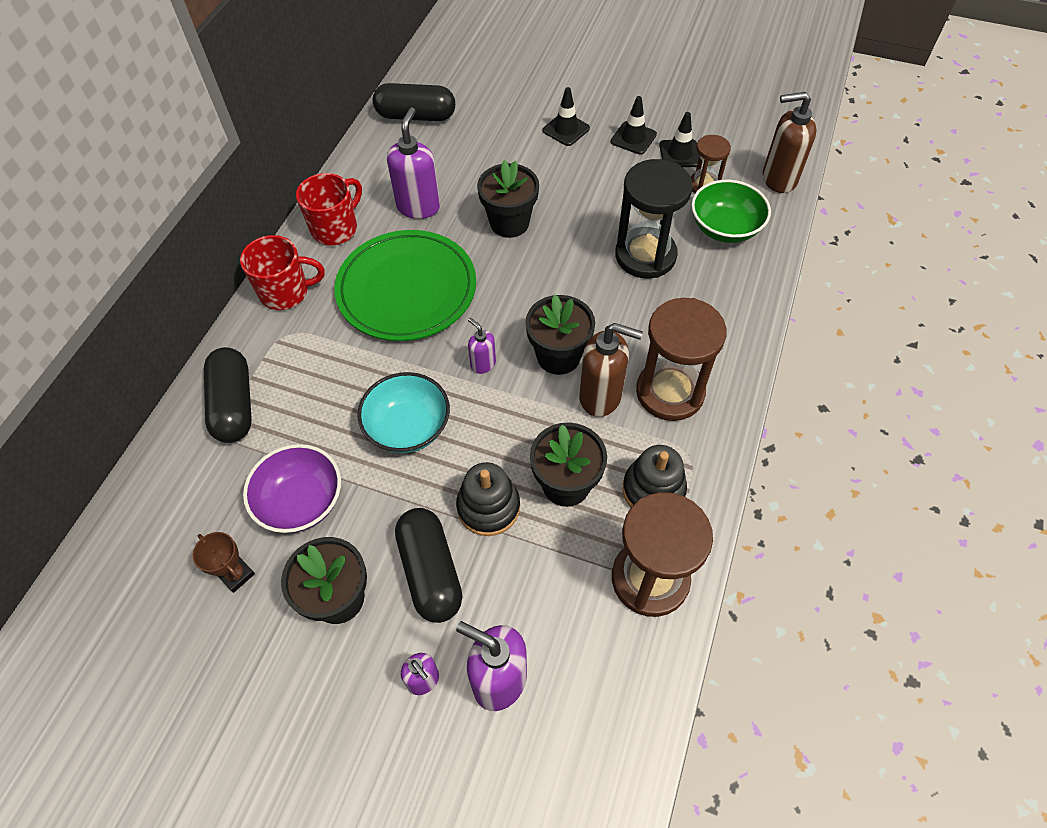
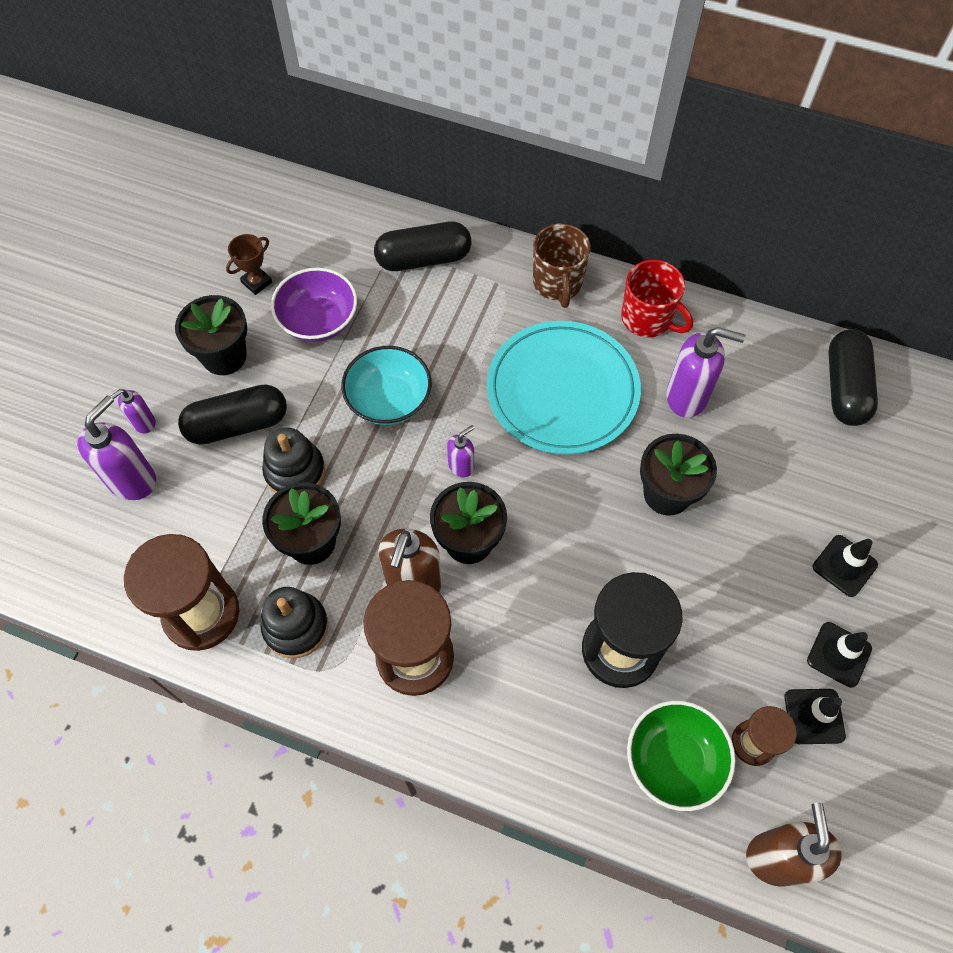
camera: 90 degrees right, 5 degrees up
red mug [240,235,325,310] -> brown mug [533,224,591,308]
green plate [335,230,476,341] -> turquoise plate [487,321,641,454]

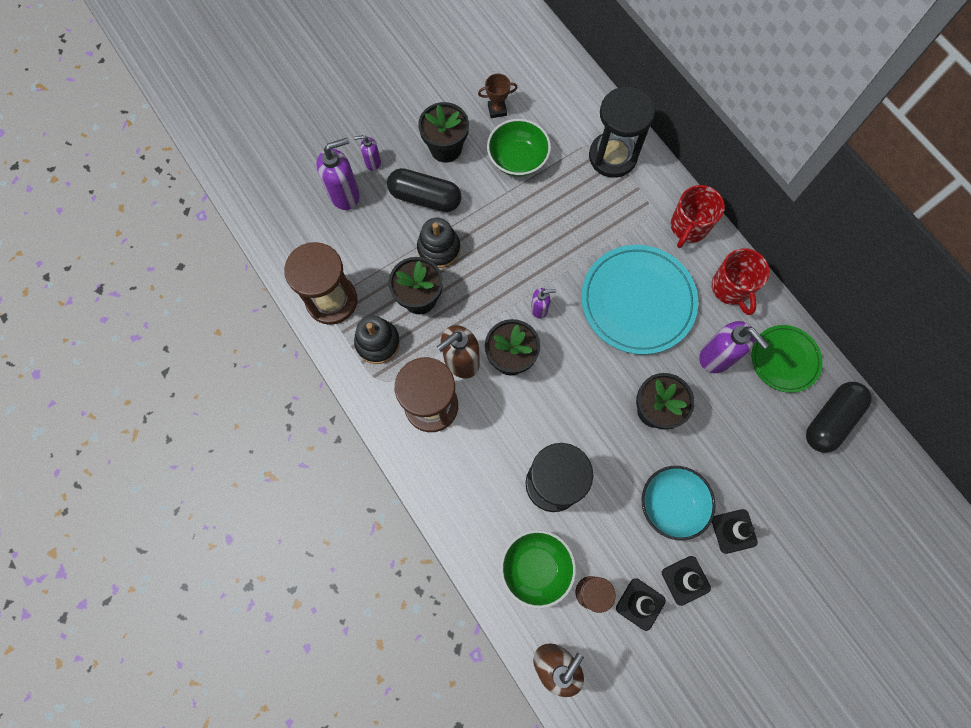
camera: 35 degrees right, 10 degrees up
purple bowl [271,268,357,342] -> green bowl [487,119,551,177]
turquoise bowl [341,346,431,425] -> turquoise bowl moved to [641,466,716,540]
black capsule [374,222,471,271] -> black hourglass [589,86,655,178]
brown mug [533,224,591,308] -> red mug [671,185,725,248]
none -> green plate [752,325,823,393]

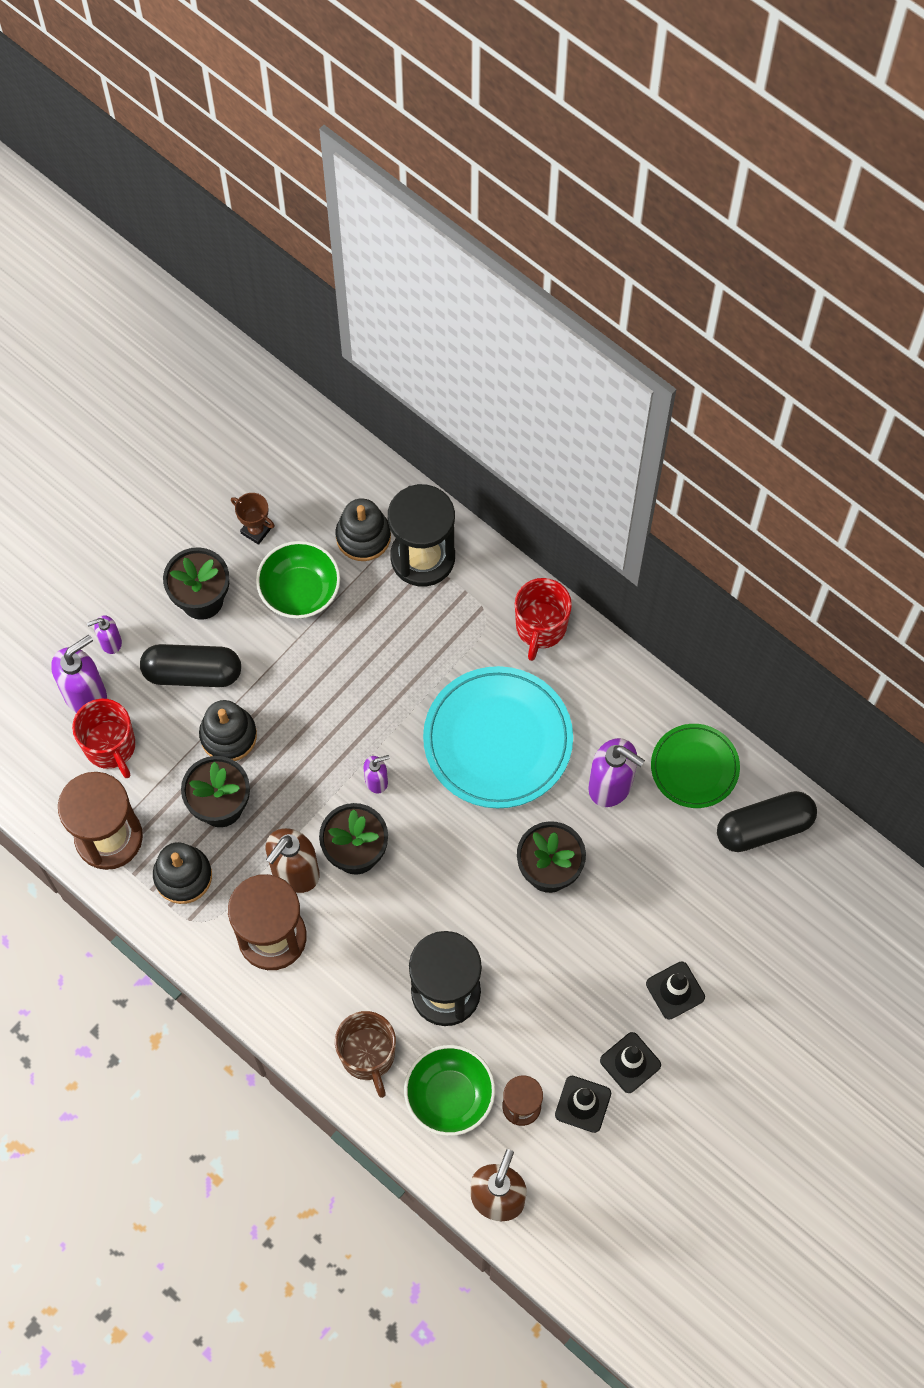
camera: 15 degrees left, 5 degrees down
brown trophy [478,73,518,118] -> brown trophy turned 60 degrees clockwise [231,493,275,545]
turquoise bowl [641,466,716,540] -> none
red mug [712,248,770,315] -> red mug moved to [72,699,136,778]
black capsule [806,382,872,453] -> black capsule turned 45 degrees clockwise [717,791,817,852]
none -> brown mug [335,1011,396,1098]
none -> black stacking toy [336,498,391,561]

